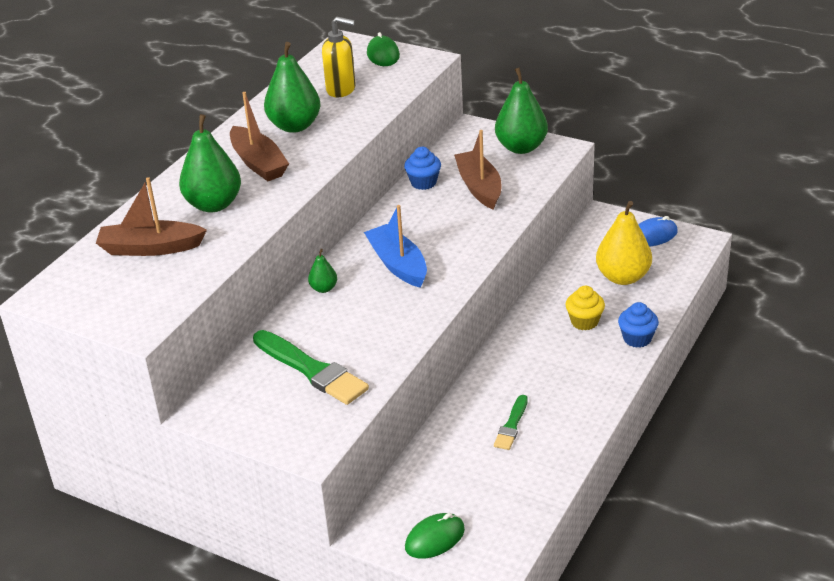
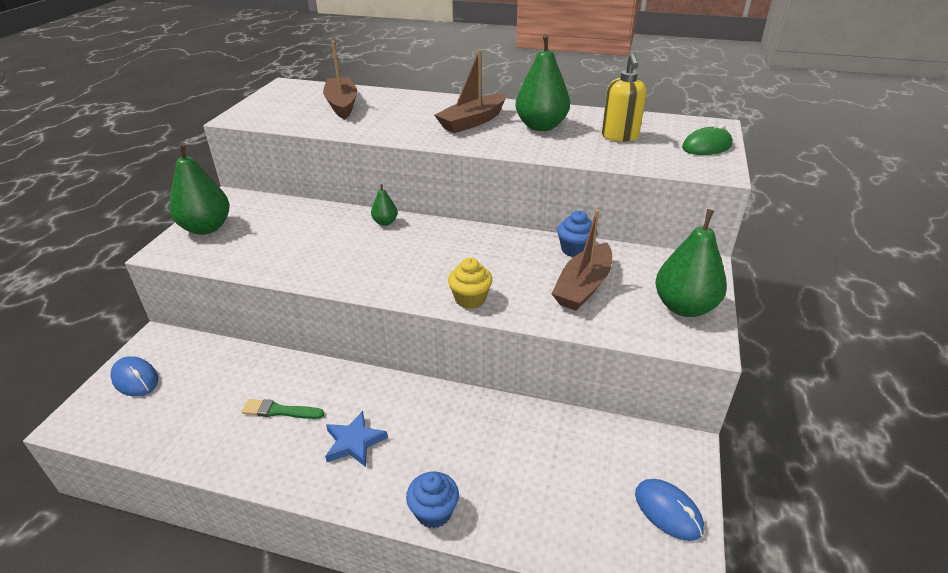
camera: 75 degrees right, 0 degrees up
green pear [179,114,241,212] -> green pear moved to [169,143,230,235]
green brush [253,330,369,405] -> none
blue boat [364,205,427,288] -> none
green mouse [405,513,465,559] -> blue mouse [110,356,158,397]
brown boat [454,130,501,210] -> brown boat turned 150 degrees clockwise [552,210,612,311]
yellow cupcake [565,286,605,330] -> yellow cupcake moved to [448,258,493,309]
yellow pear [596,201,652,285] -> none
none -> blue star [325,411,388,467]

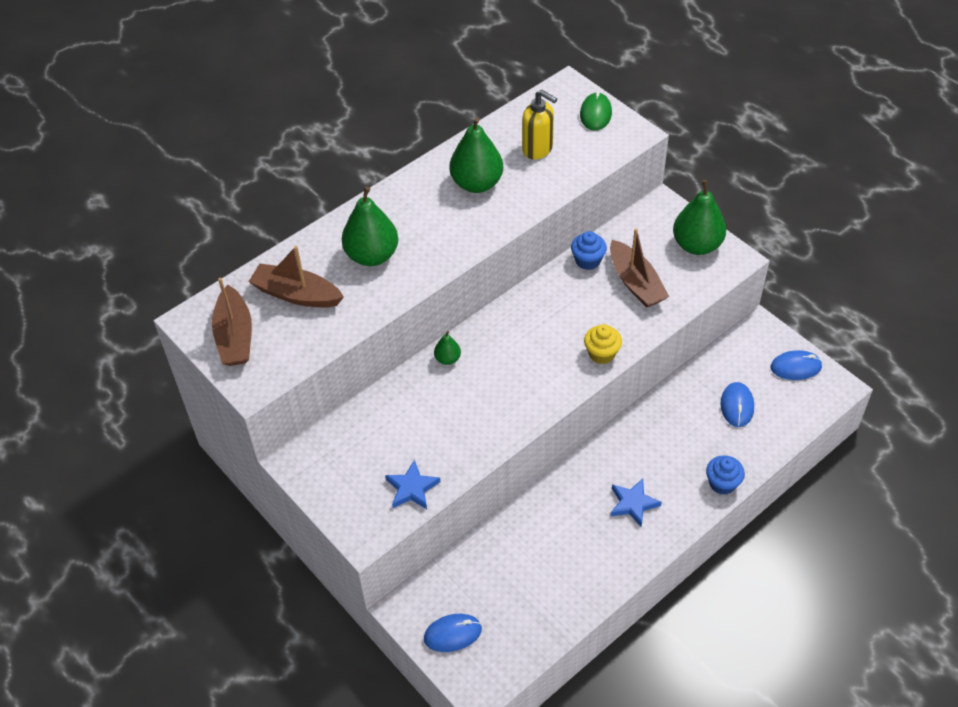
camera: 55 degrees left, 15 degrees up
green pear [169,143,230,235] -> green pear moved to [342,187,398,266]
green brush [241,399,324,419] -> none
brown boat [434,49,507,133] -> brown boat moved to [212,278,252,366]
none -> blue star [385,459,440,509]
none -> blue mouse [721,382,754,427]

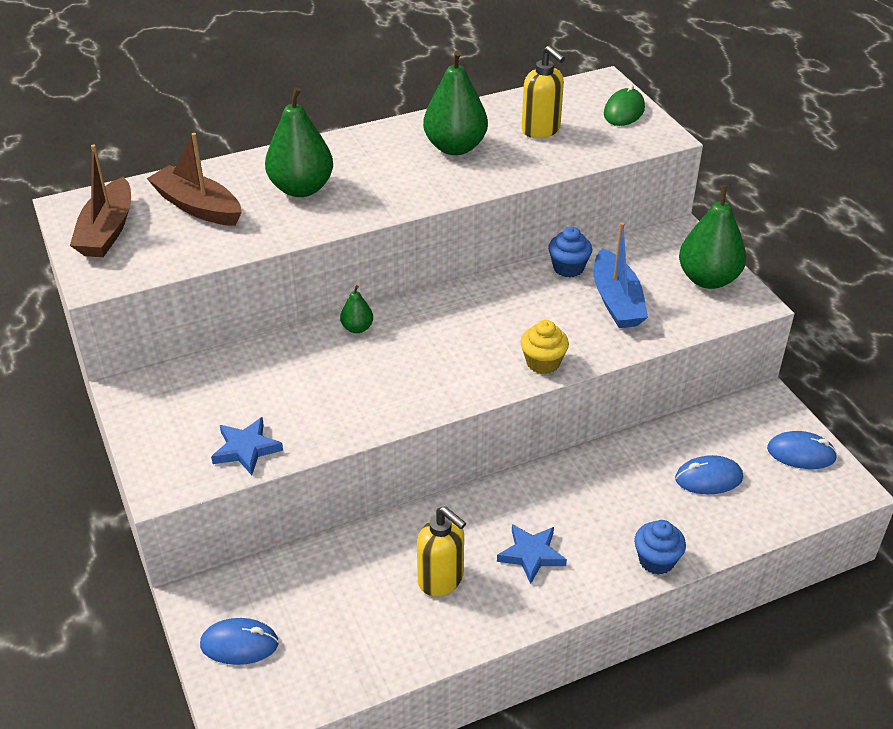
camera: 15 degrees right, 10 degrees down
brown boat [610,228,669,308] -> blue boat [594,222,648,328]
blue mouse [721,382,754,427] -> blue mouse turned 60 degrees clockwise [675,455,743,494]
none -> yellow soap dispenser [417,506,466,596]

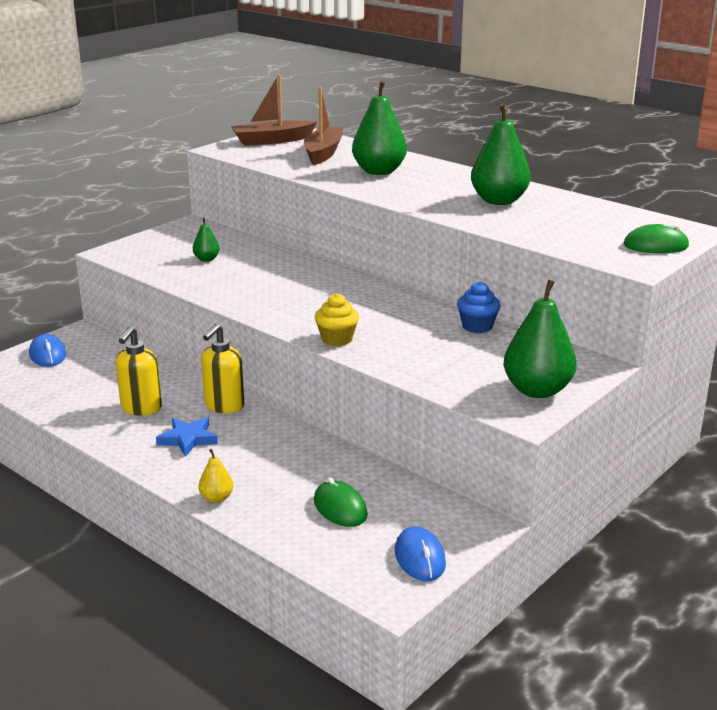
camera: 65 degrees right, 15 degrees down
blue star [211,417,283,475] -> none
green pear [340,285,373,333] -> green pear moved to [193,217,220,262]
yellow soap dispenser [522,45,565,138] -> yellow soap dispenser moved to [201,324,244,413]
blue boat [594,222,648,328] -> none
blue cupcake [634,520,686,575] -> yellow pear [198,449,233,503]
blue mouse [675,455,743,494] -> green mouse [314,477,368,527]

